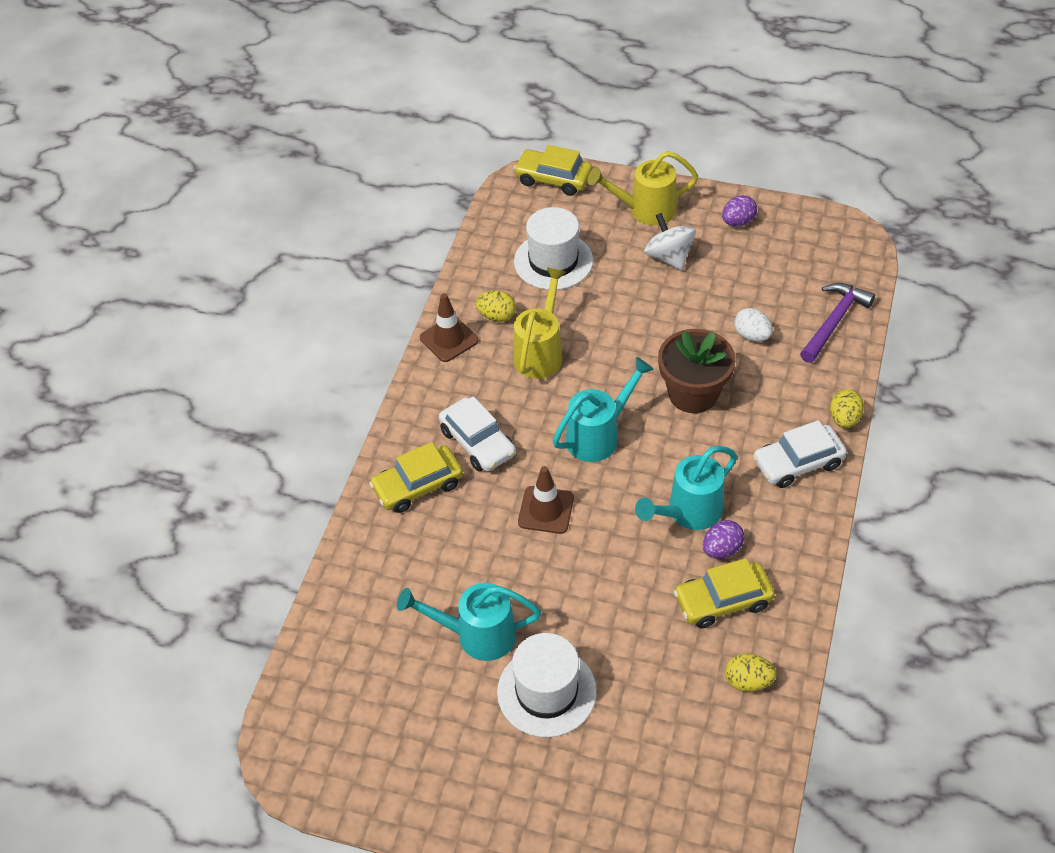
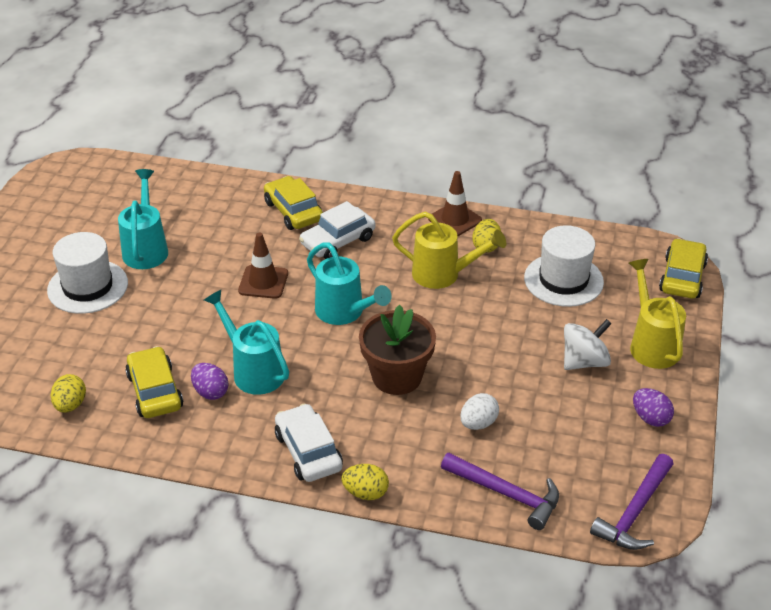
camera: 85 degrees right, 10 degrees down
none -> purple hammer [590,454,673,550]

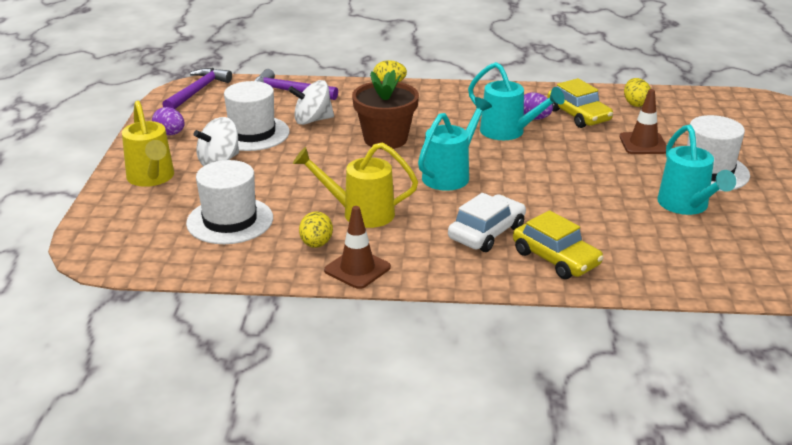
camera: 170 degrees right, 10 degrees down
brown traffic cone [238,233,288,299] -> brown traffic cone moved to [619,89,667,154]
white car [275,404,343,482] -> none
turquoise watering can [307,242,392,325] -> turquoise watering can turned 90 degrees clockwise [418,97,492,191]
white egg [460,393,499,430] -> white spinning top [288,80,334,125]
yellow car [659,238,708,299] -> none
none -> white hat [224,81,290,151]

